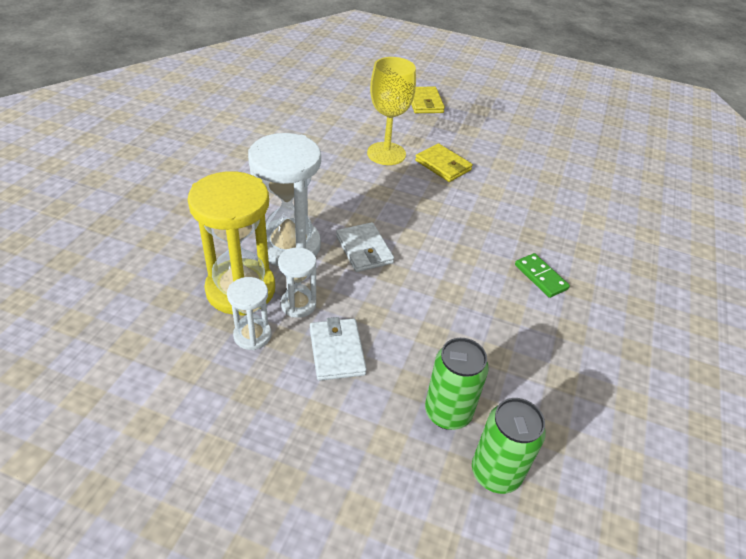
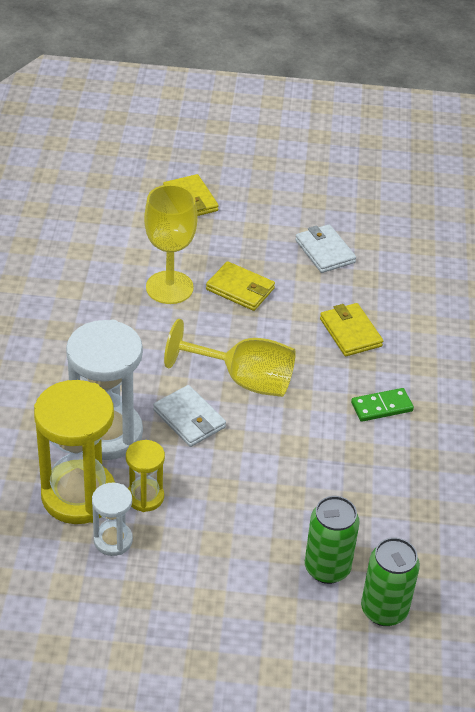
camera: 15 degrees left, 0 degrees up
white hourglass [278,247,316,318] -> yellow hourglass [126,440,165,512]
white wallet [310,317,367,381] -> white wallet moved to [295,224,356,273]
green domino [515,253,570,298] -> green domino turned 60 degrees counterclockwise [351,388,414,422]
none -> yellow goblet [164,319,296,397]
none -> yellow wallet [320,303,383,356]

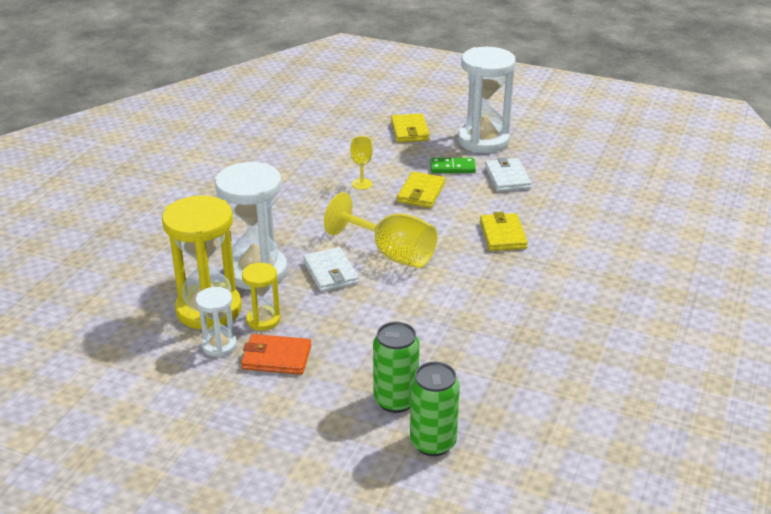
camera: 20 degrees right, 10 degrees down
yellow goblet [144,184,198,304] -> yellow goblet [350,136,373,190], size x0.50
yellow wallet [206,261,275,311] -> yellow wallet turned 60 degrees clockwise [397,172,445,208]
green domino [351,388,414,422] -> green domino moved to [430,158,476,173]
none -> orange wallet [241,334,311,375]
none -> white hourglass [458,47,516,153]

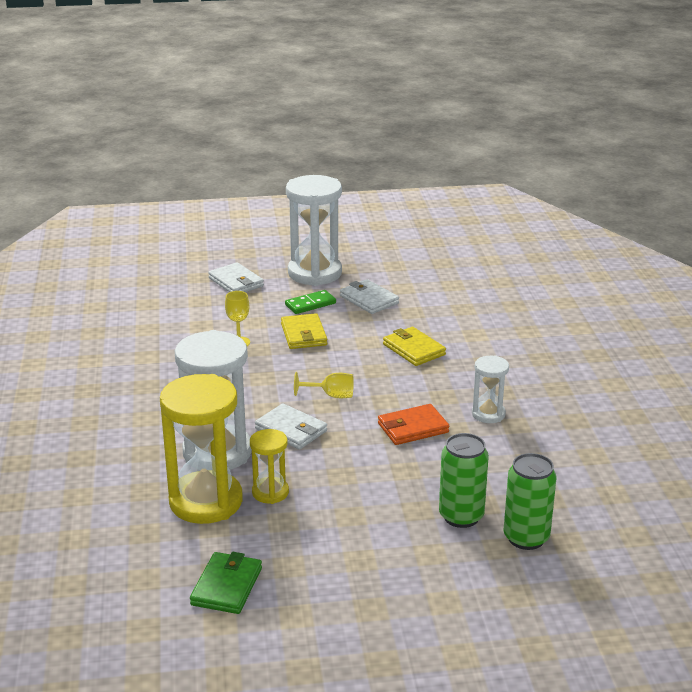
camera: 30 degrees left, 5 degrees down
white hourglass [196,287,237,357] -> white hourglass moved to [472,355,509,423]
orange wallet [241,334,311,375] -> orange wallet moved to [378,404,450,445]
yellow goblet [324,192,437,268] -> yellow goblet [294,372,354,398], size x0.50
yellow wallet [391,113,430,142] -> white wallet [208,262,264,292]
none -> green wallet [190,552,262,614]

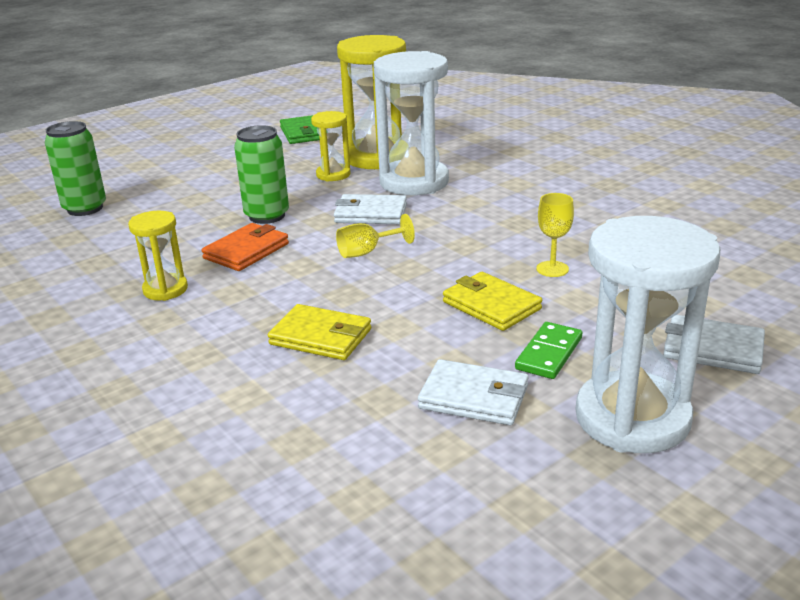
camera: 150 degrees right, 0 degrees up
green can [439,433,489,528] -> green can moved to [234,125,289,224]
white hourglass [472,355,509,423] -> yellow hourglass [128,211,188,301]

